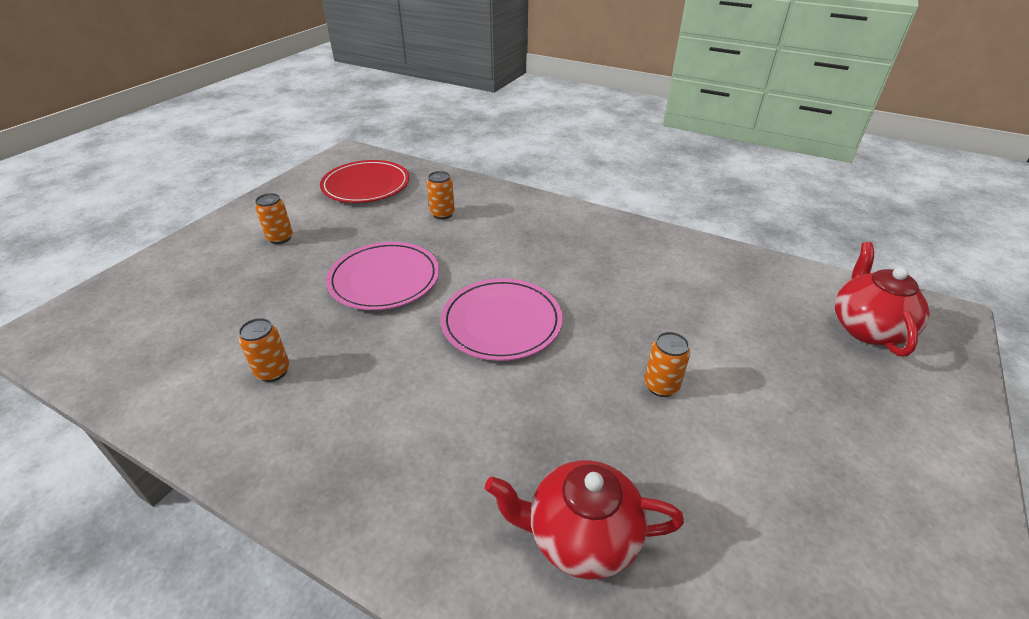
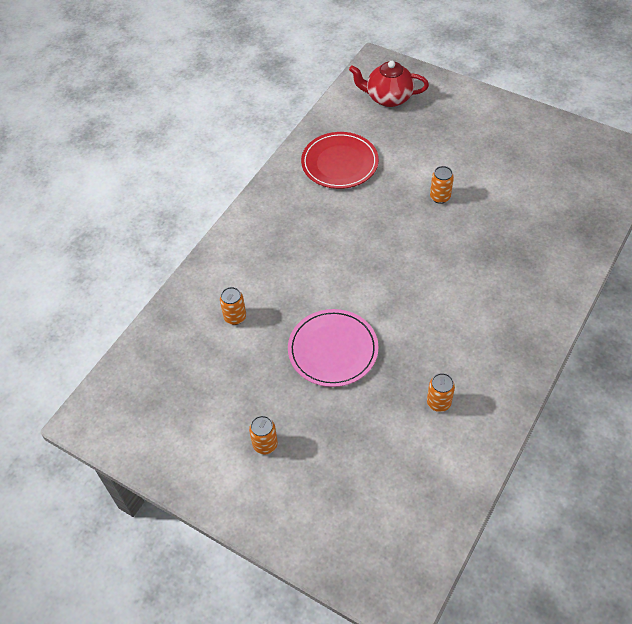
camera: 85 degrees left, 15 degrees up
red plate [320,160,409,203] -> red plate moved to [301,132,379,189]
pink plate [441,278,563,361] -> none
red teapot [485,460,684,580] -> none

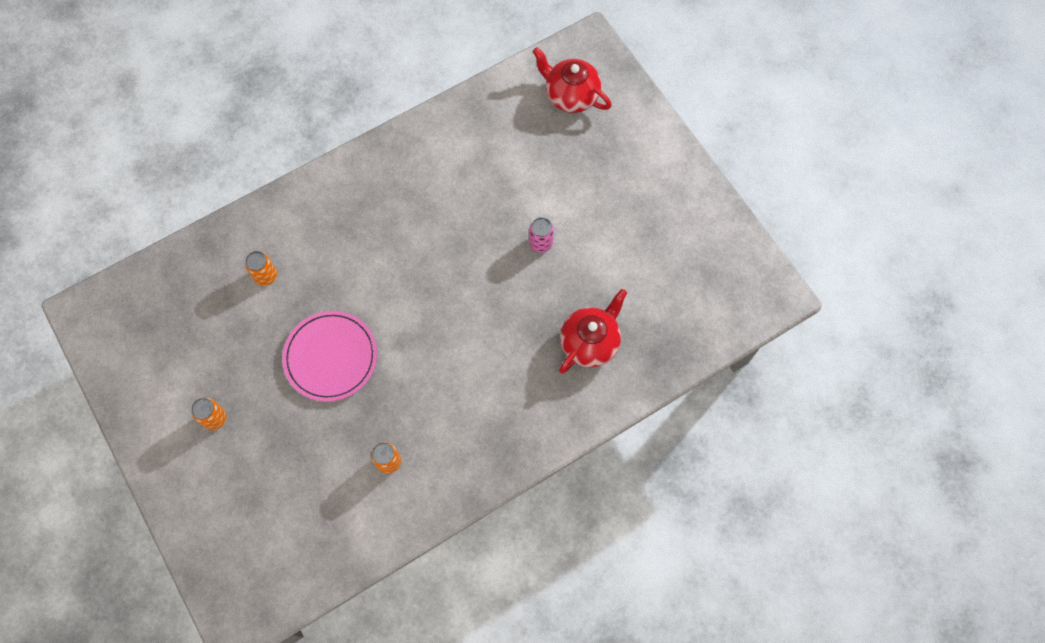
camera: 25 degrees right, 15 degrees up
red plate [301,132,379,189] -> none
orange can [430,166,454,204] -> pink can [529,217,554,253]
none -> red teapot [559,289,627,374]

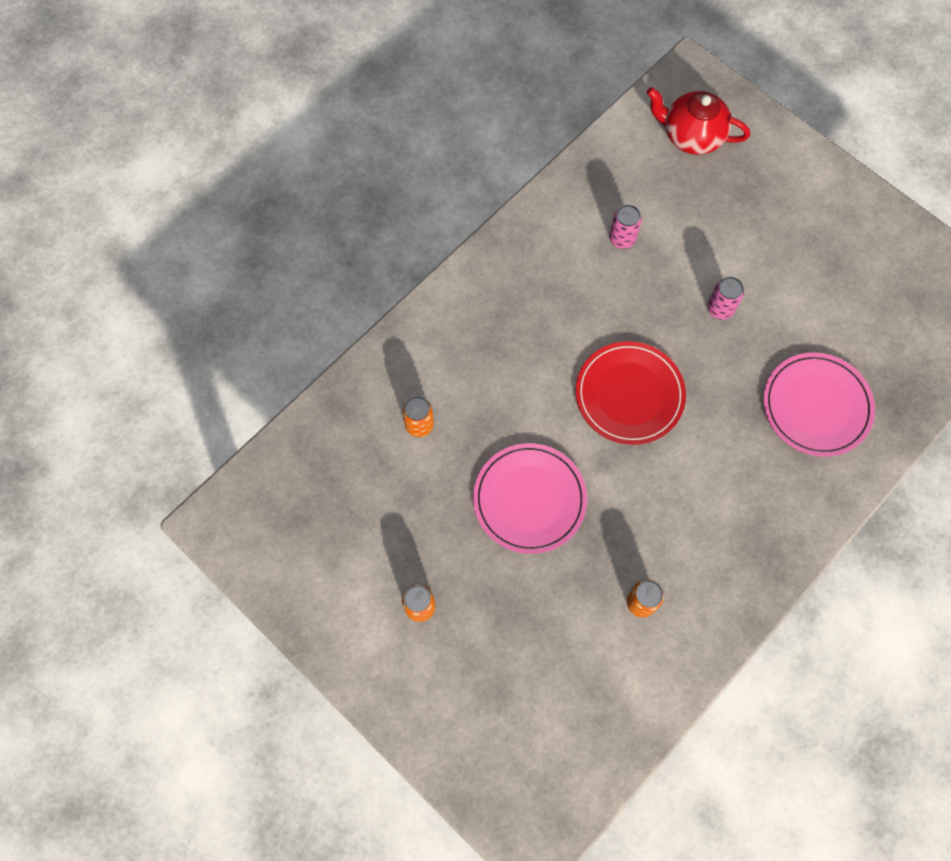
camera: 15 degrees left, 0 degrees up
red teapot [559,289,627,374] -> pink plate [763,353,875,457]
none -> red plate [575,341,686,445]
none -> pink can [609,205,642,249]

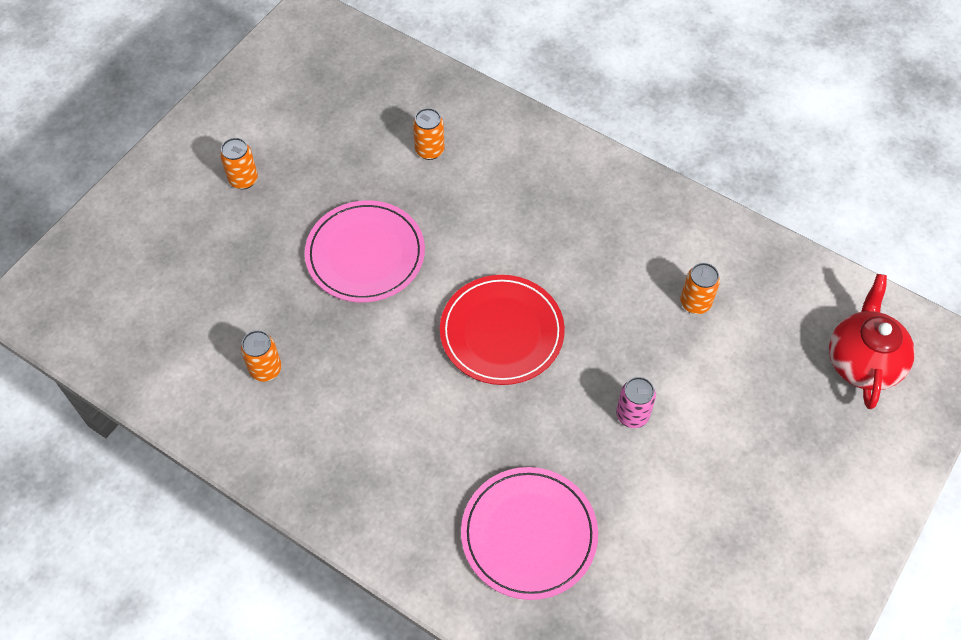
camera: 80 degrees right, 10 degrees down
pink can [609,205,642,249] -> orange can [680,263,720,314]

